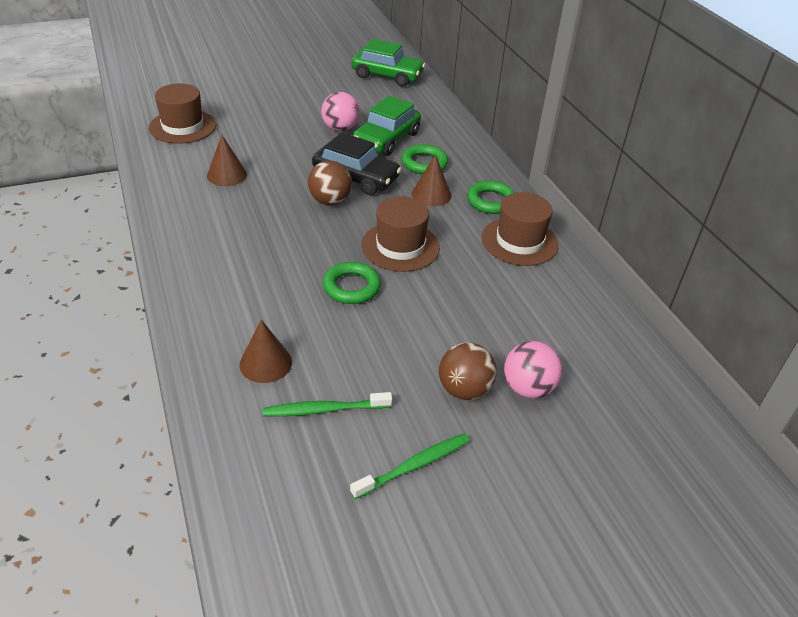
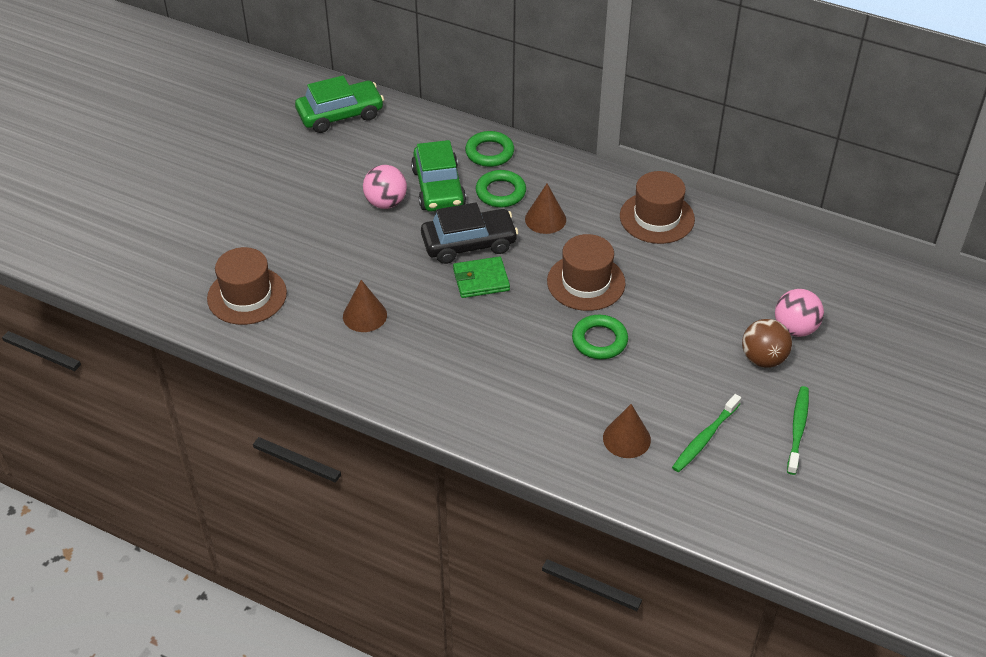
camera: 40 degrees left, 5 degrees up
brown ball [308,161,352,205] -> green wallet [453,256,510,298]
green ring [467,181,515,214] -> green ring moved to [465,131,514,167]

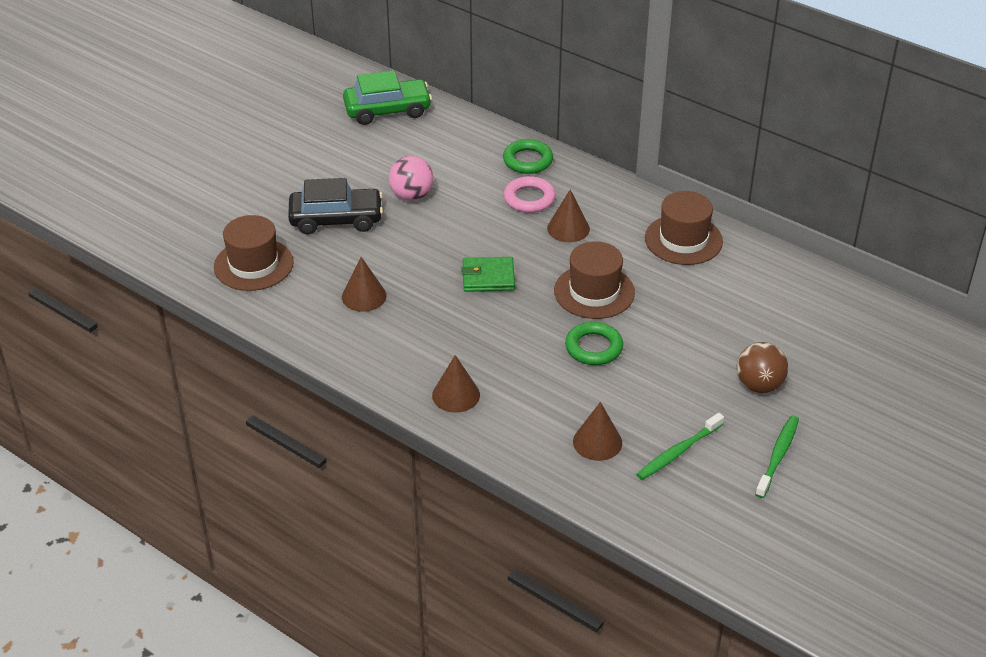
camera: 10 degrees right, 5 degrees down
green car [411,140,466,212] -> none
black car [421,203,518,264] -> black car moved to [288,178,383,235]
green ring [476,170,526,207] -> pink ring [504,176,556,213]
pink ball [775,289,824,337] -> none
none -> brown cone [432,355,480,413]

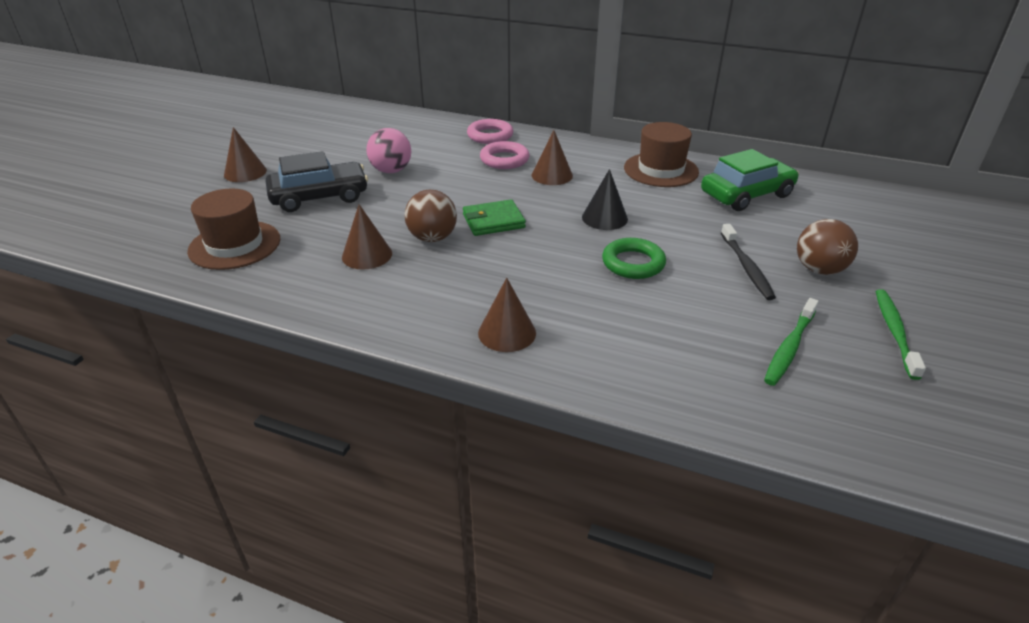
camera: 15 degrees left, 5 degrees down
green car [343,71,432,125] -> green car moved to [701,149,799,211]
green ring [503,139,553,174] -> pink ring [467,119,513,144]
brown hat [554,241,635,319] -> black cone [582,169,628,230]
brown cone [573,402,622,461] -> brown cone moved to [224,127,267,182]
none -> brown ball [405,190,457,242]
none -> black toothbrush [721,224,776,300]

